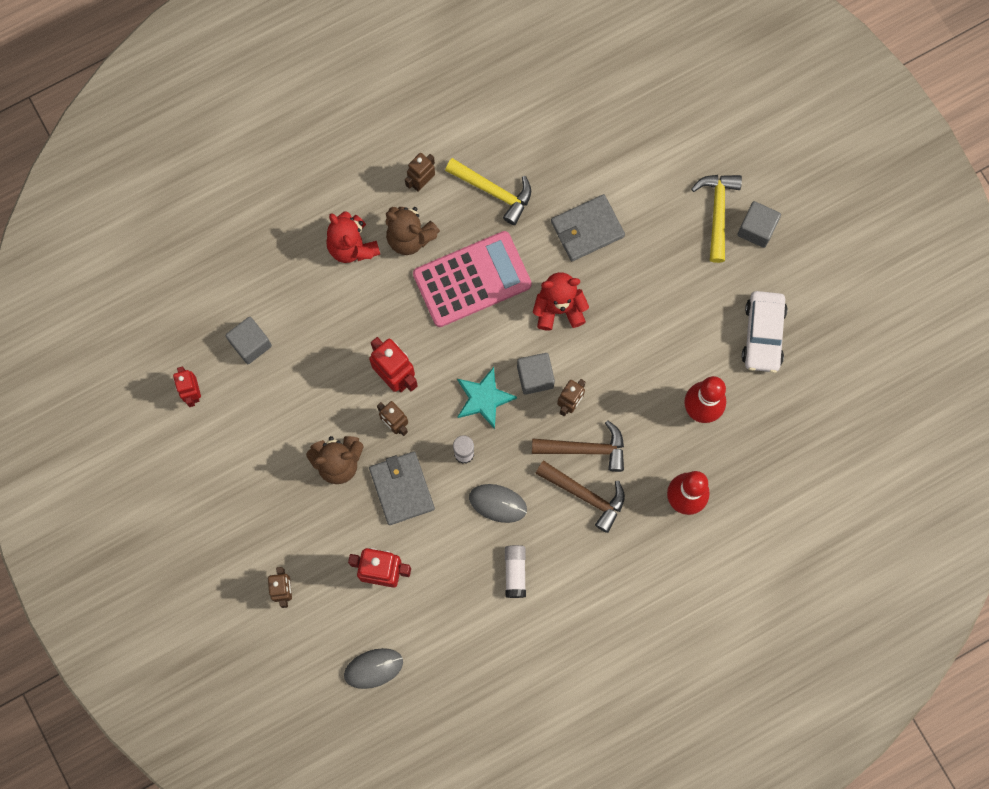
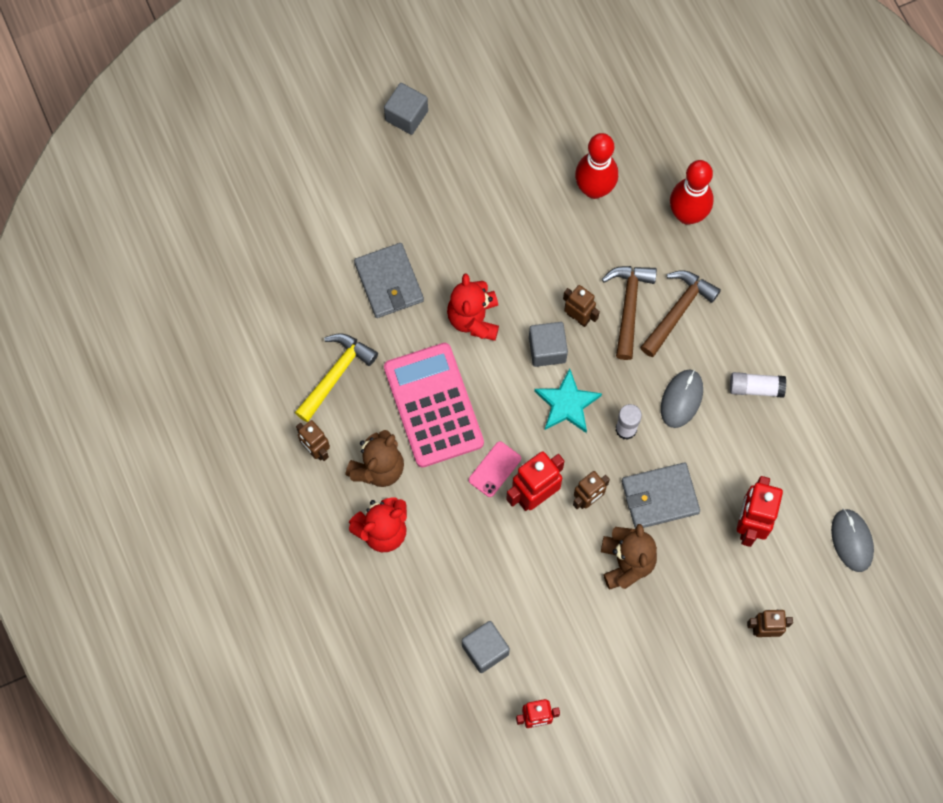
camera: 85 degrees left, 5 degrees down
yellow hammer [691,175,742,263] -> none
white car [742,291,787,373] -> none
none -> pink phone [469,441,521,497]

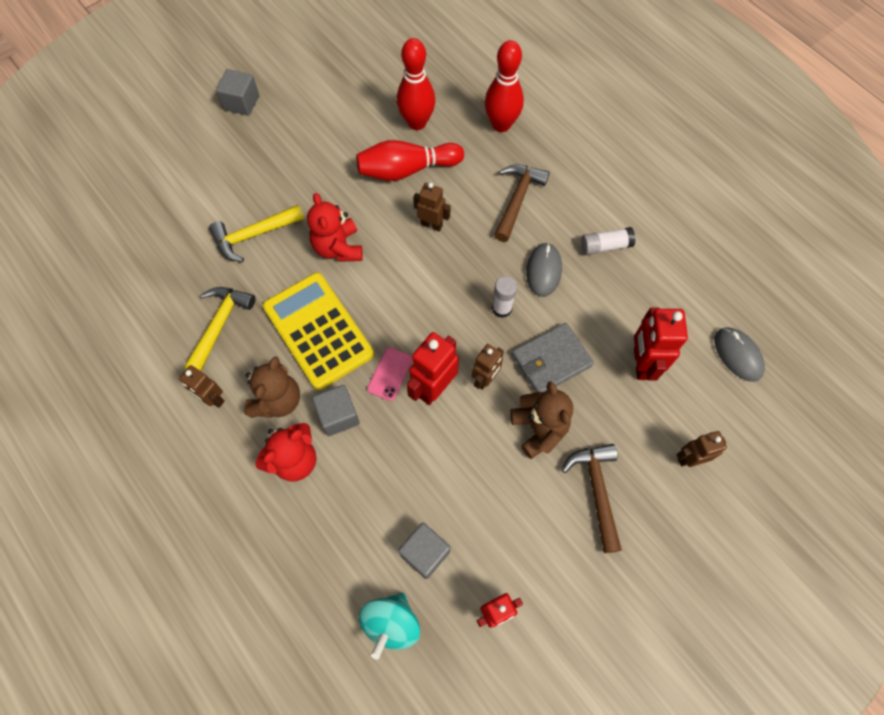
camera: 15 degrees left, 5 degrees down
grey wallet [354,243,424,318] -> yellow hammer [209,205,304,262]
pink calculator [384,343,484,467] -> yellow calculator [263,273,374,390]
grey cube [529,322,568,367] -> grey cube moved to [312,385,360,436]
turquoise star [534,368,602,433] -> none
brown hammer [602,266,657,360] -> brown hammer moved to [562,444,622,553]
none -> red bowling pin [356,140,464,181]
none -> turquoise spinning top [359,593,420,660]

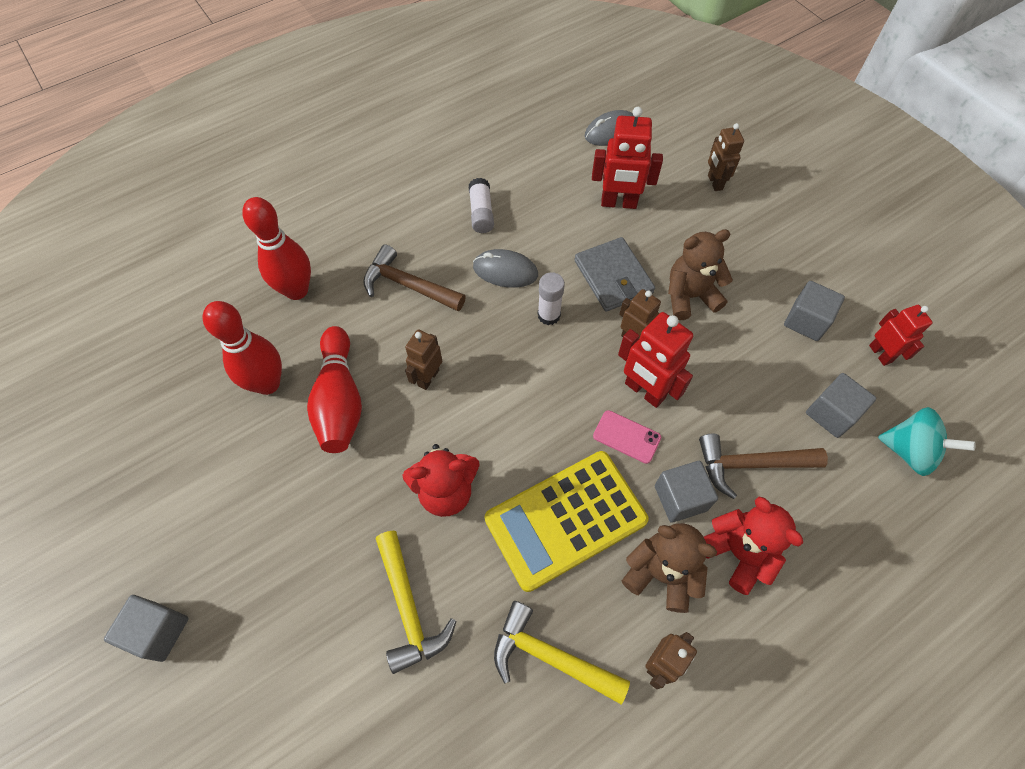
camera: 85 degrees left, 5 degrees down
brown hammer [562,444,622,553] -> brown hammer moved to [699,434,828,499]
none -> grey cube [784,281,845,341]

